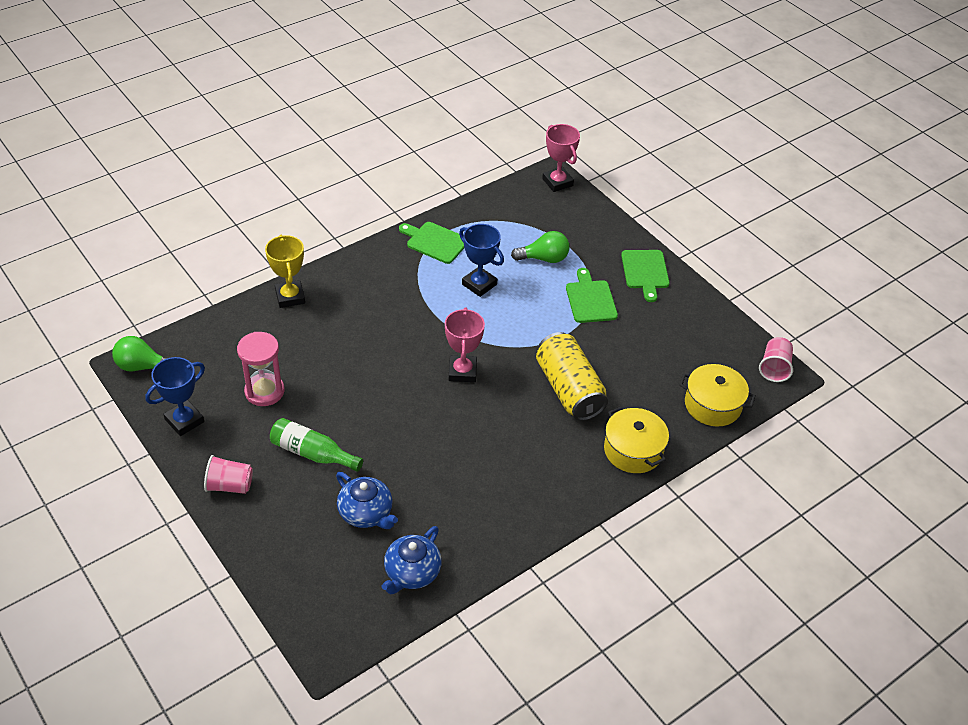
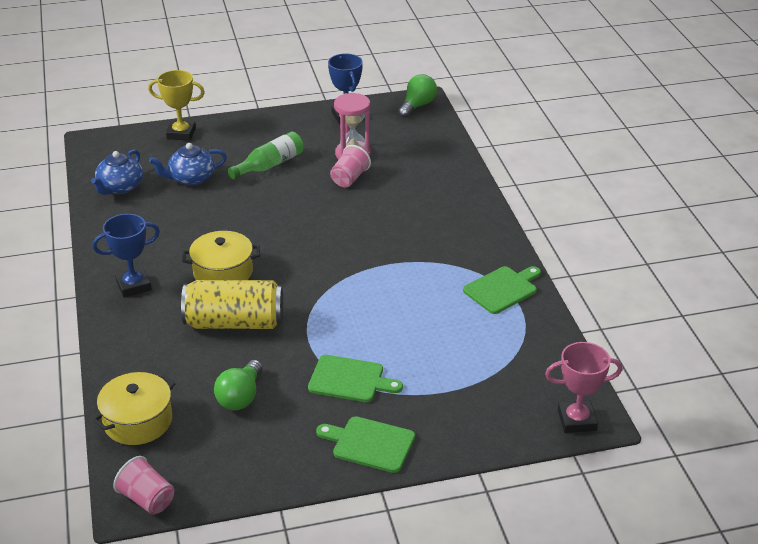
camera: 115 degrees right, 10 degrees down
pink cup [204,455,253,494] -> pink cup moved to [330,145,371,187]
yellow trophy [265,235,305,308] -> yellow trophy moved to [148,70,205,141]
blue teapot [382,526,442,594] -> blue teapot turned 120 degrees counterclockwise [91,149,143,195]
pink trophy [445,307,485,382] -> none
blue trophy [459,224,504,297] -> blue trophy moved to [92,214,160,298]
green light bulb [511,231,569,263] -> green light bulb moved to [214,360,263,410]
yellow pot [604,406,669,473] -> yellow pot moved to [182,231,260,280]

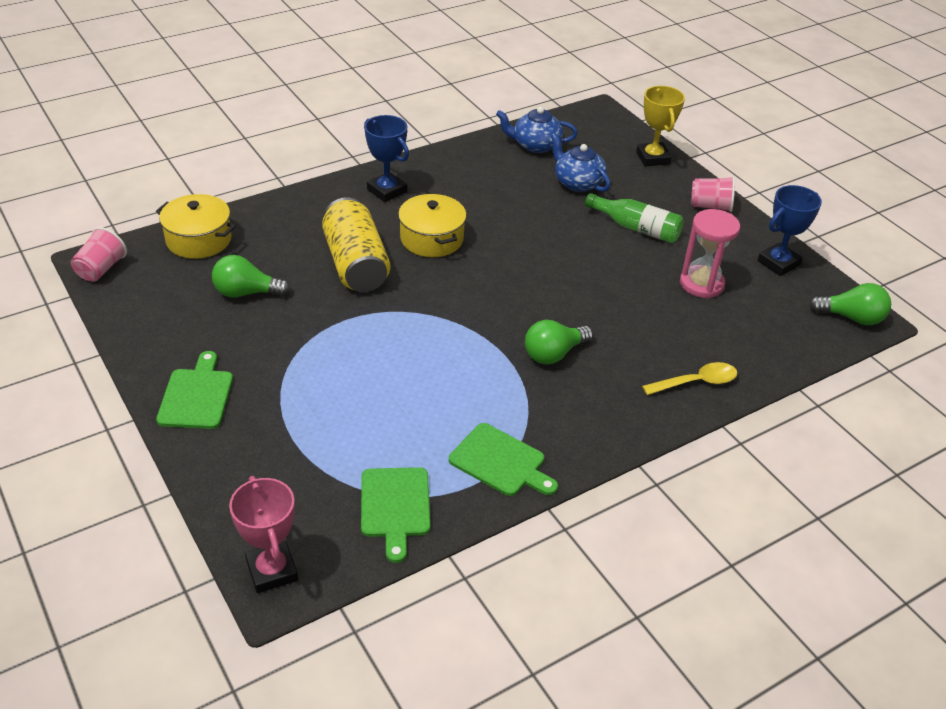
camera: 70 degrees right, 5 degrees up
green cutting board [308,355,403,402] -> green cutting board moved to [361,467,430,563]
pink cup [330,145,371,187] -> pink cup moved to [691,176,735,212]
none -> green light bulb [525,320,593,364]
none -> yellow spoon [642,362,737,395]

